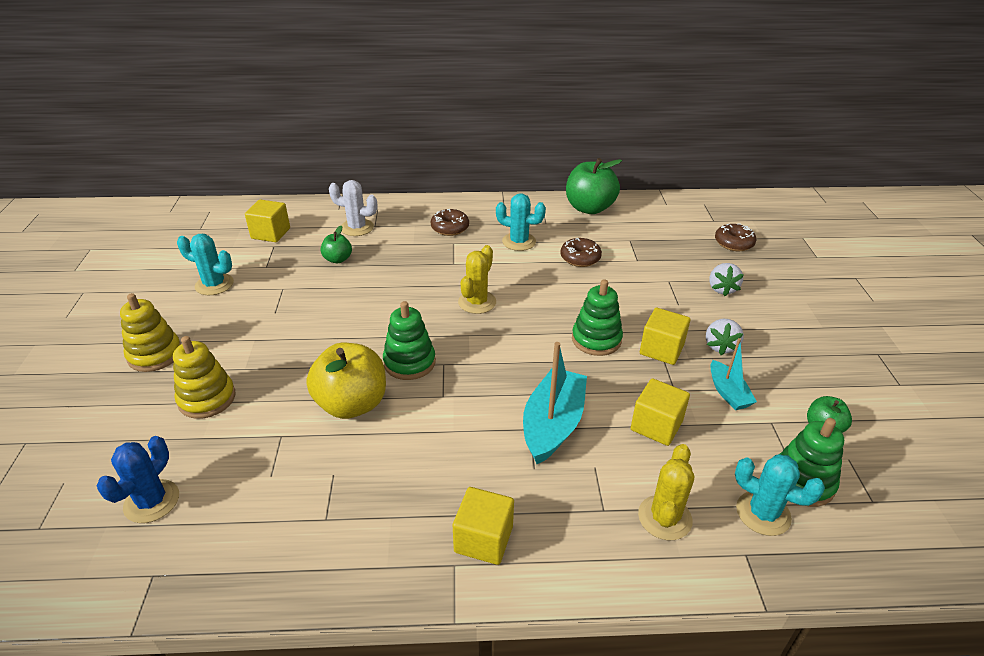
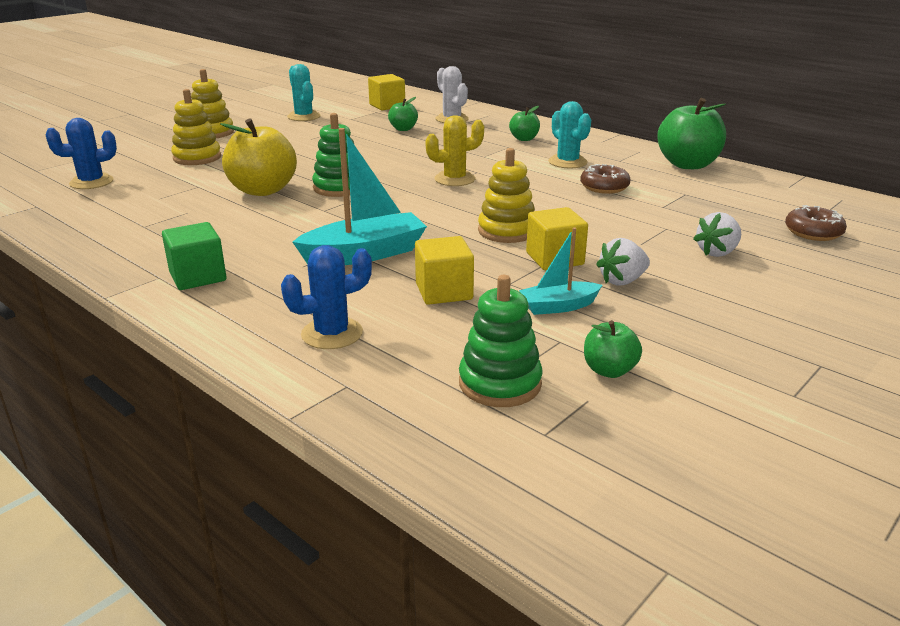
camera: 45 degrees right, 10 degrees down
brown donut [431,209,469,236] -> green apple [509,106,540,141]
yellow cube [453,487,514,565] -> green cube [162,222,226,290]
green stacking toy [572,279,623,356] -> yellow stacking toy [478,148,535,243]
yellow cactus [638,444,694,540] -> blue cactus [281,245,372,349]
turquoise boat [710,338,757,410] -> turquoise boat turned 45 degrees clockwise [519,227,602,315]
turquoise cactus [735,454,825,536] -> none

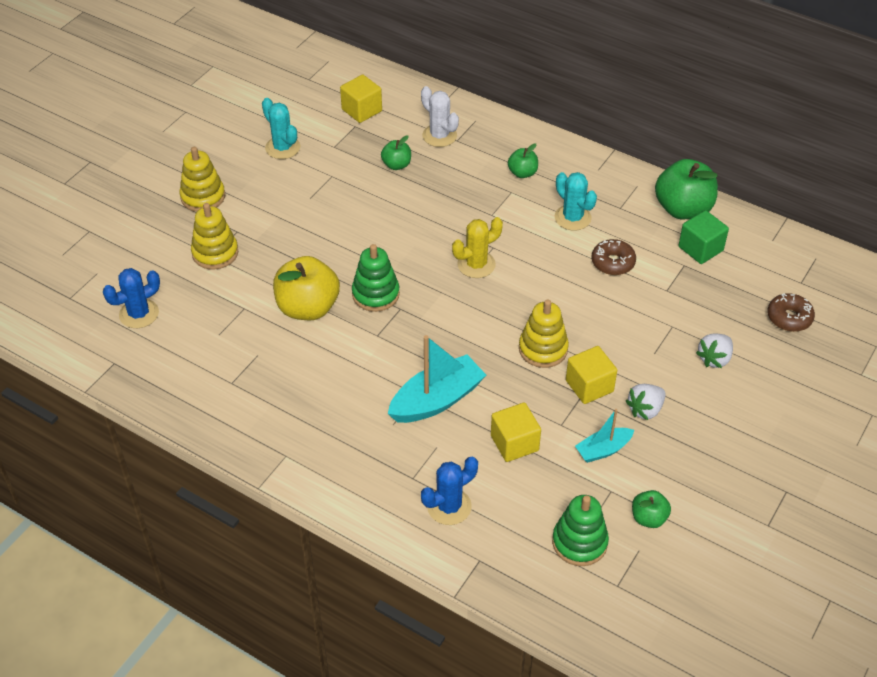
camera: 10 degrees left, 20 degrees up
green cube [162,222,226,290] -> green cube moved to [678,210,729,264]

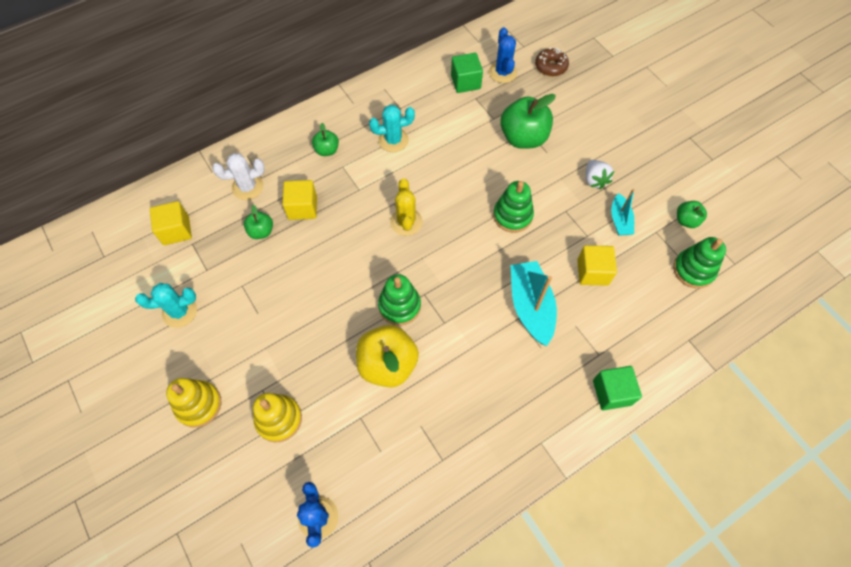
camera: 65 degrees left, 15 degrees up
blue cactus [421,457,478,525] -> blue cactus moved to [489,27,517,83]
yellow stacking toy [519,299,569,368] -> green stacking toy [493,181,534,233]
yellow cube [566,346,617,404] -> yellow cube moved to [282,180,317,220]
brown donut [592,239,636,275] -> none
green apple [655,159,718,219] -> green apple moved to [500,94,556,149]
white strawberry [696,333,733,368] -> none
none -> green cube [593,366,642,410]

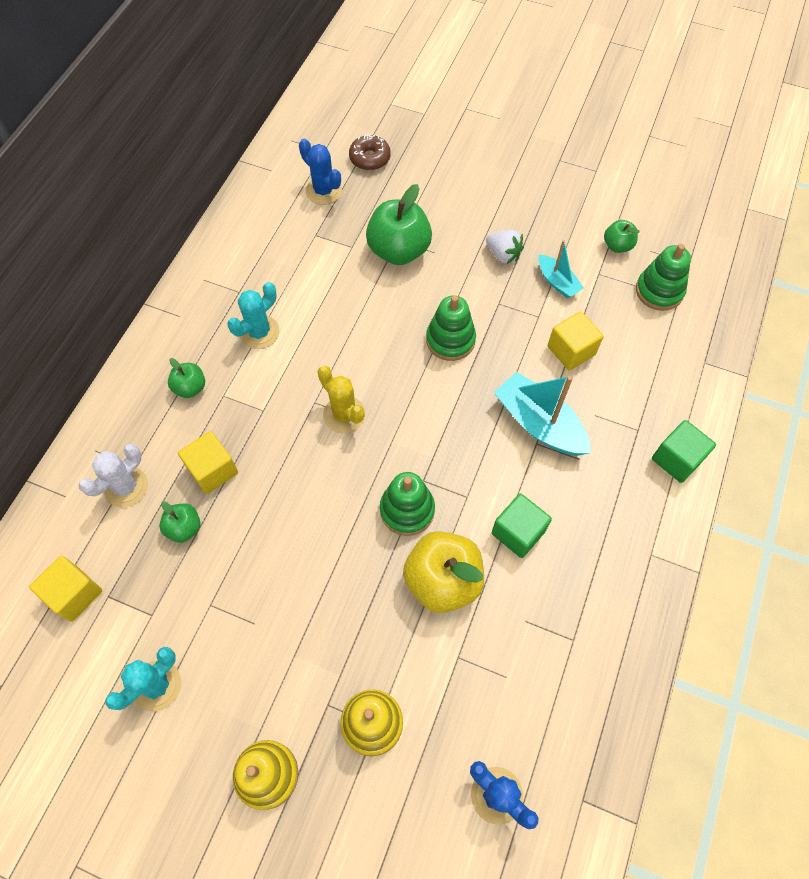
camera: 35 degrees left, 0 degrees up
green cube [451,53,483,93] -> green cube moved to [492,493,552,558]

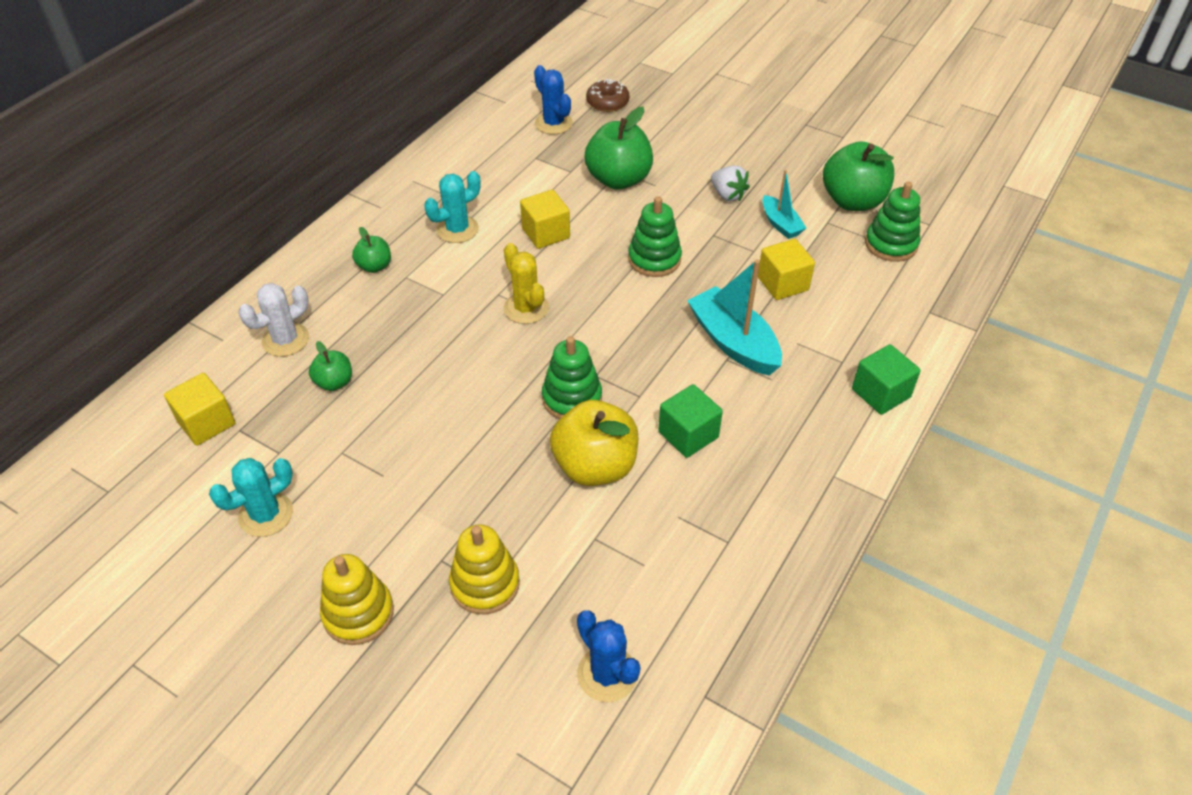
camera: 10 degrees right, 15 degrees down
yellow cube [178,431,238,494] -> yellow cube moved to [520,190,570,249]
green apple [604,220,639,253] -> green apple [823,141,894,211], size x1.95

